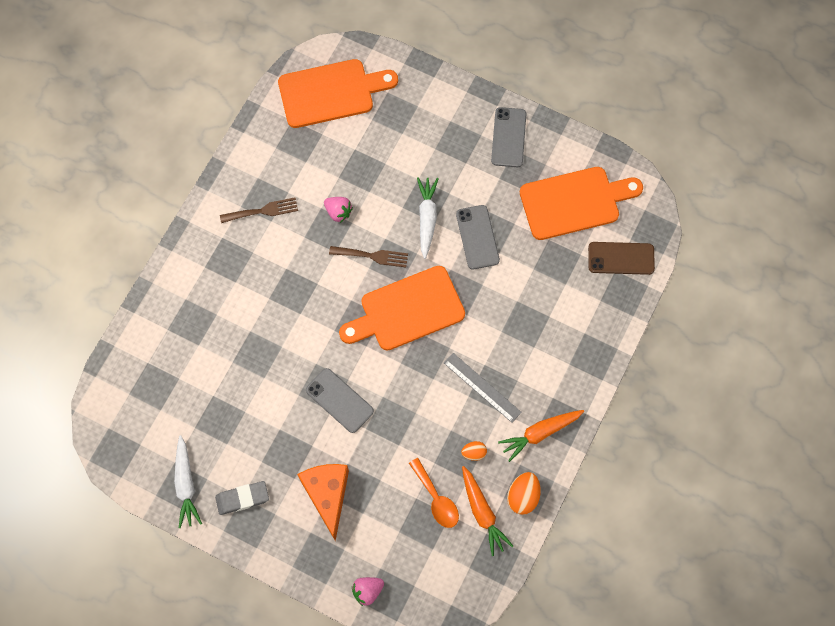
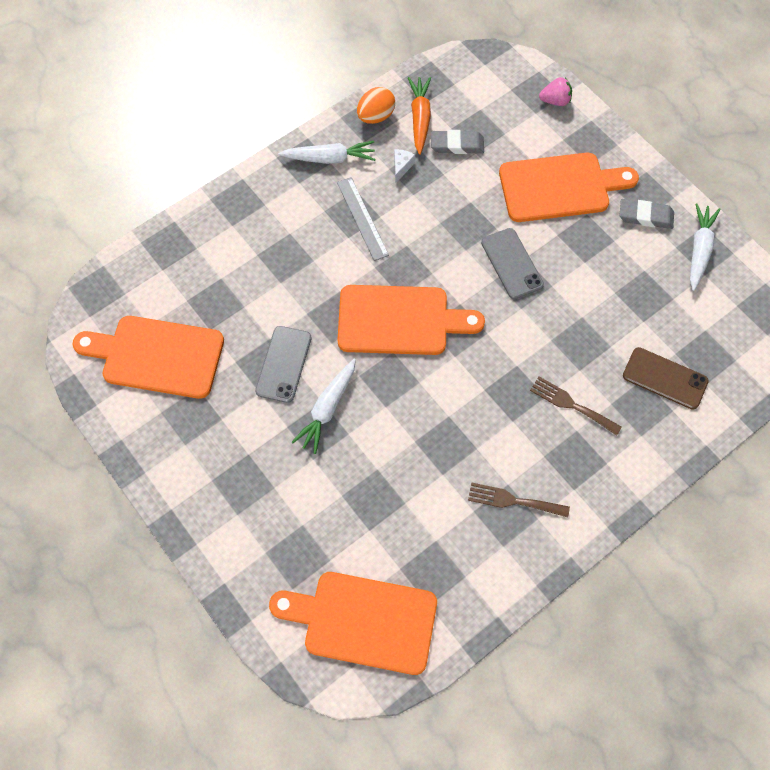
camera: 155 degrees left, 5 degrees down
orange cheese [297,464,349,541] -> orange cutting board [499,153,639,222]
pink strawberry [324,197,353,223] -> none
brown fork [329,246,408,267] -> brown fork moved to [530,377,622,436]
orange spoon [409,458,459,528] -> grey eraser [431,130,484,154]
orange egg [461,441,487,461] -> white cheese [394,149,415,184]
grey phone [491,107,526,167] -> none
orange carrot [498,410,584,462] -> white carrot [278,141,376,164]
brown phone [588,242,655,275] -> brown phone moved to [623,347,709,410]

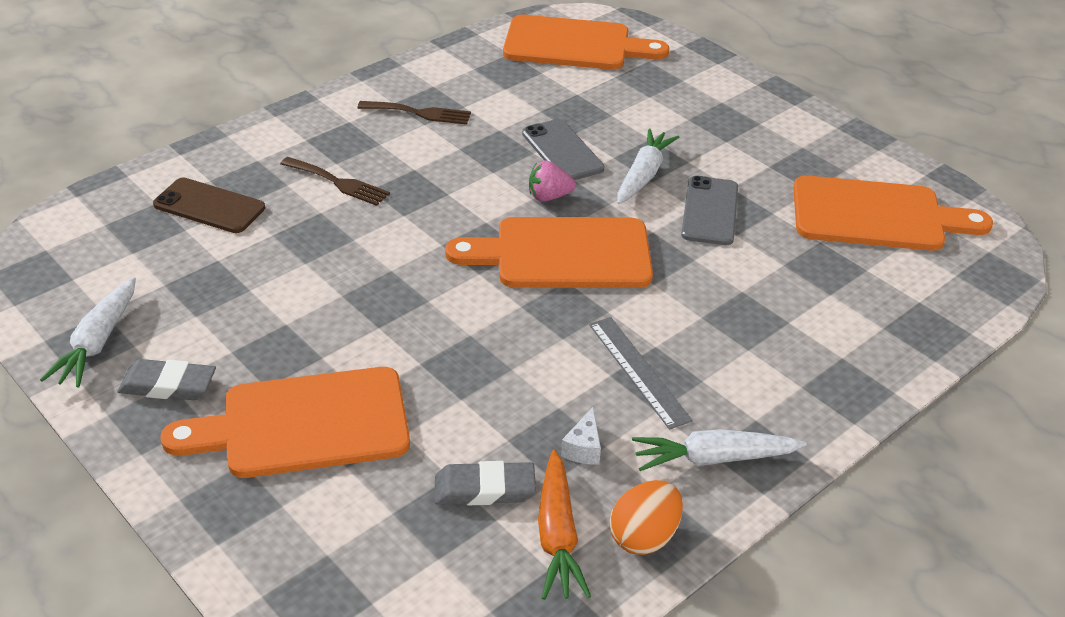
camera: 175 degrees right, 25 degrees down
grey phone [481,228,544,299] -> grey phone moved to [522,119,604,180]
pink strawberry [539,77,572,106] -> pink strawberry moved to [529,161,576,202]

